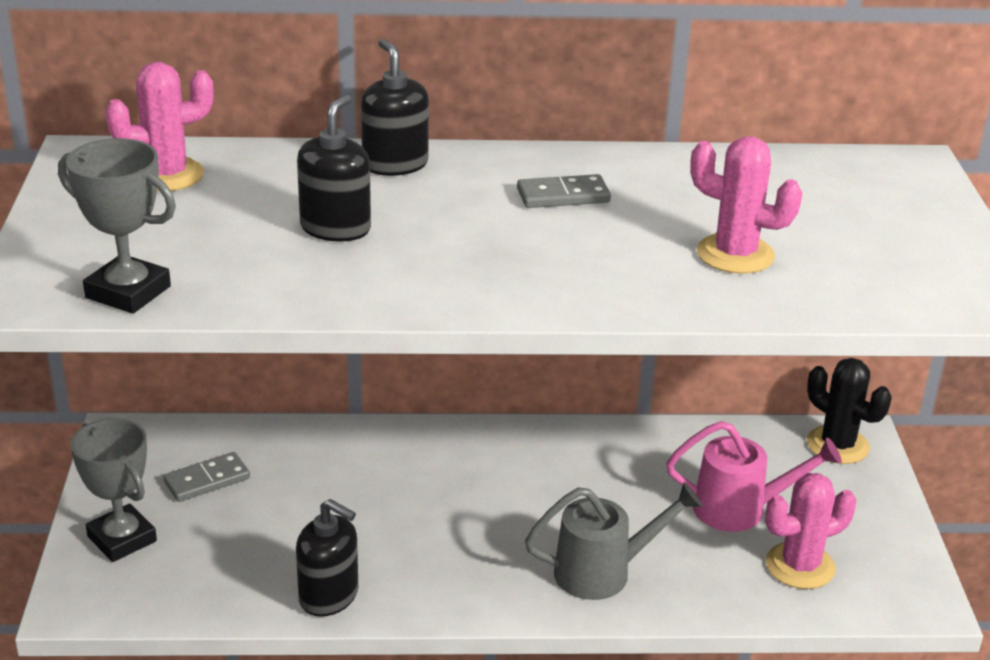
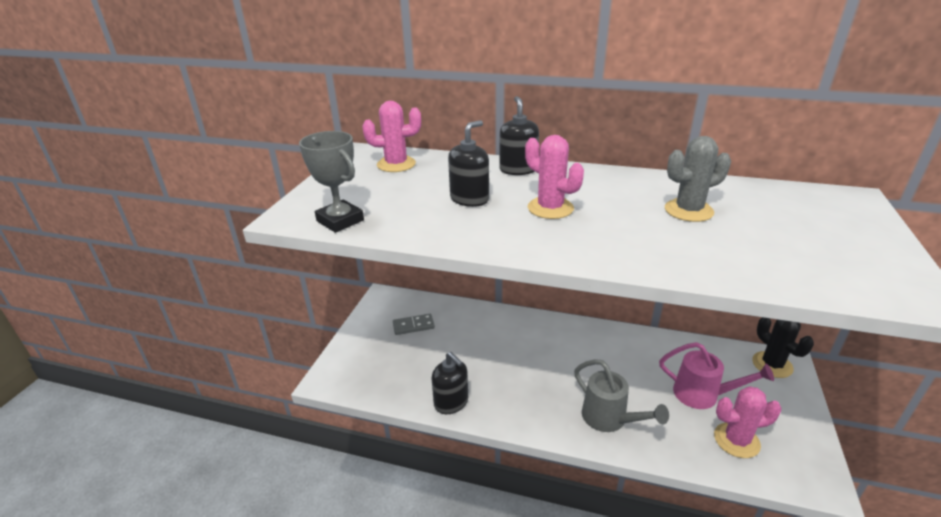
camera: 20 degrees right, 0 degrees up
grey trophy [70,418,157,562] -> none
grey domino [517,174,611,208] -> none
grey watering can [525,482,702,600] -> grey watering can turned 45 degrees clockwise [574,359,669,432]
pink cactus [690,136,802,274] -> pink cactus moved to [525,135,584,219]
none -> grey cactus [665,136,731,222]

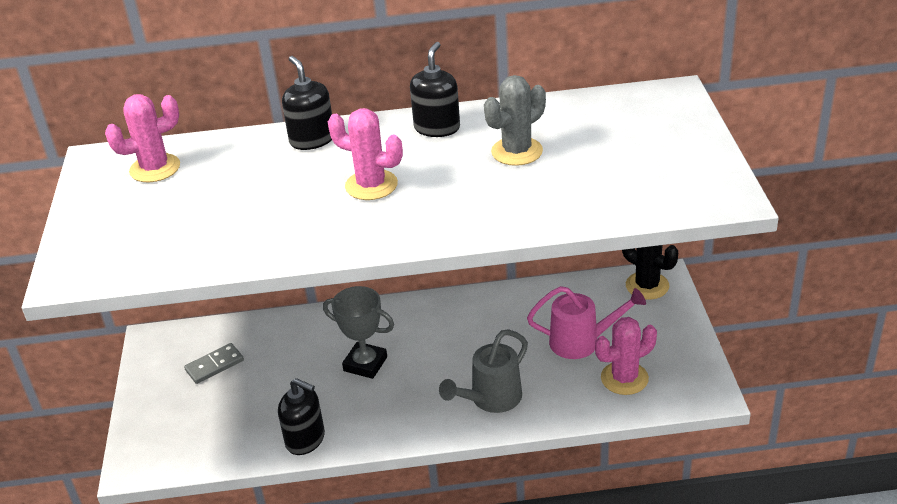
camera: 20 degrees left, 5 degrees up
grey trophy [299,131,364,233] -> grey trophy moved to [323,286,394,379]
black soap dispenser [448,120,489,207] -> black soap dispenser moved to [410,42,460,137]
grey watering can [574,359,669,432] -> grey watering can turned 105 degrees clockwise [439,329,528,413]

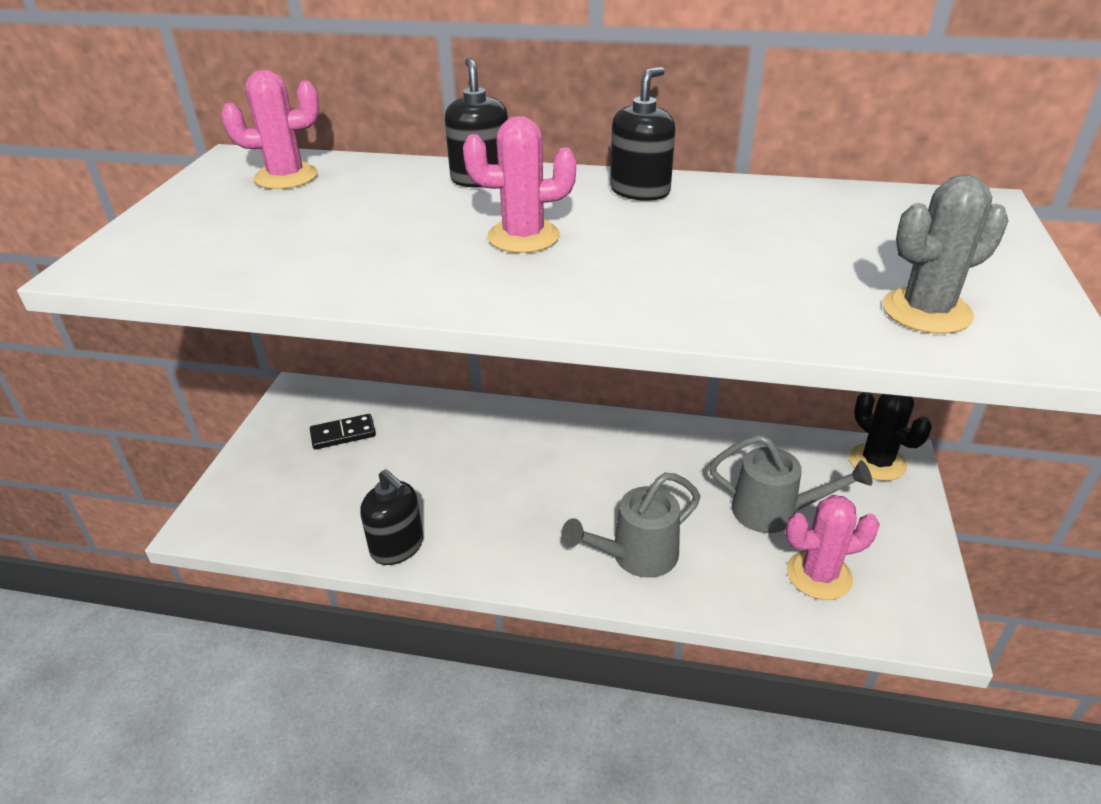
camera: 15 degrees right, 0 degrees up
grey domino [184,343,244,384] -> black domino [310,414,376,450]
grey trophy [323,286,394,379] -> none
pink cactus [328,108,403,200] -> pink cactus turned 45 degrees counterclockwise [463,116,576,253]
grey cactus [484,75,546,166] -> grey cactus moved to [882,175,1009,334]
pink watering can [527,286,646,359] -> grey watering can [709,435,872,533]

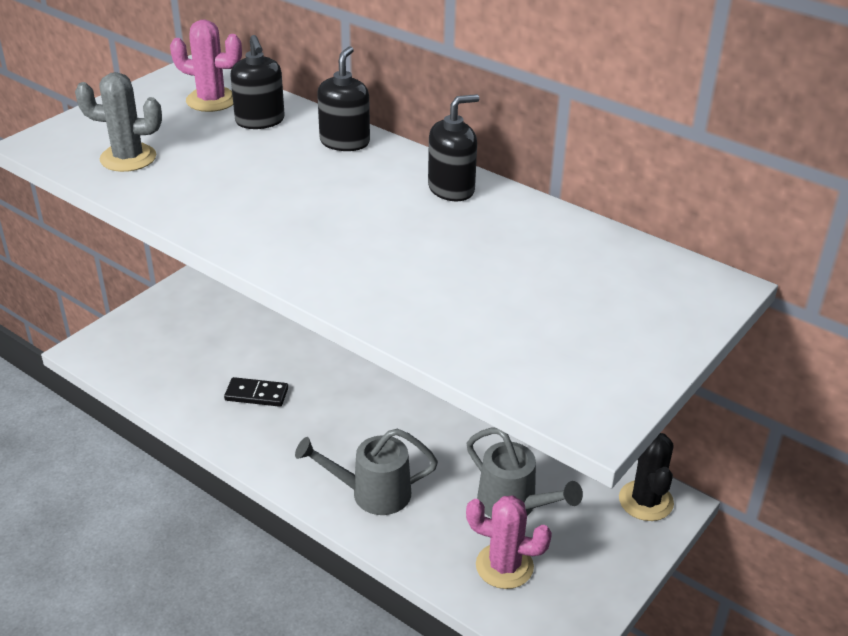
camera: 25 degrees right, 0 degrees up
black domino [310,414,376,450] -> black domino moved to [224,377,288,407]
black soap dispenser [360,469,423,565] -> black soap dispenser moved to [230,35,285,129]
pink cactus [463,116,576,253] -> none
grey cactus [882,175,1009,334] -> grey cactus moved to [75,72,162,172]

